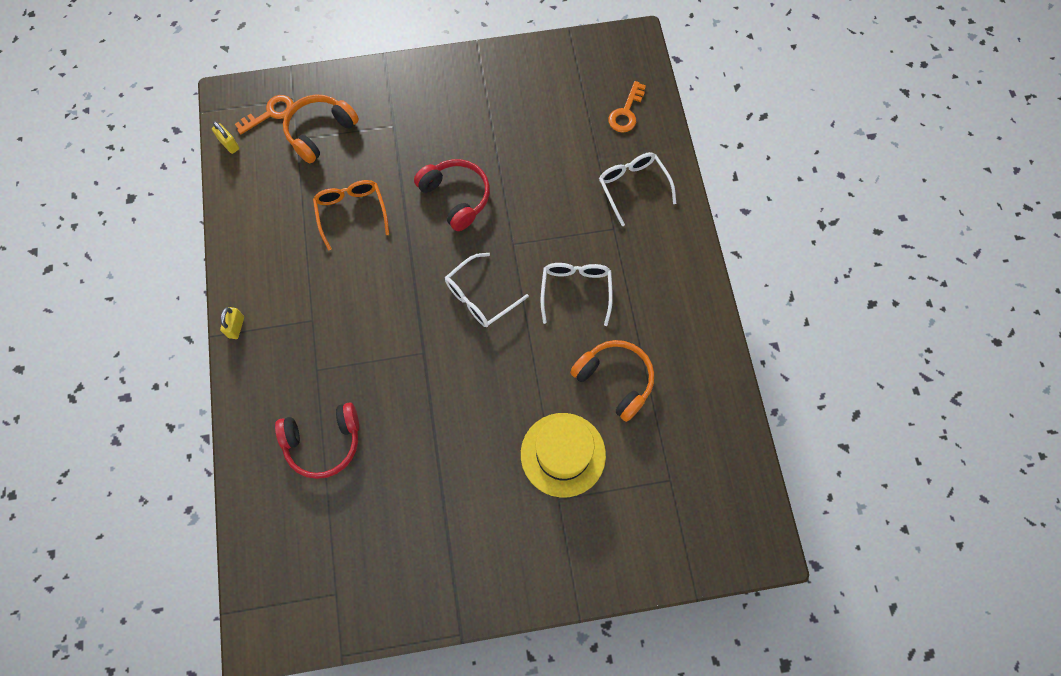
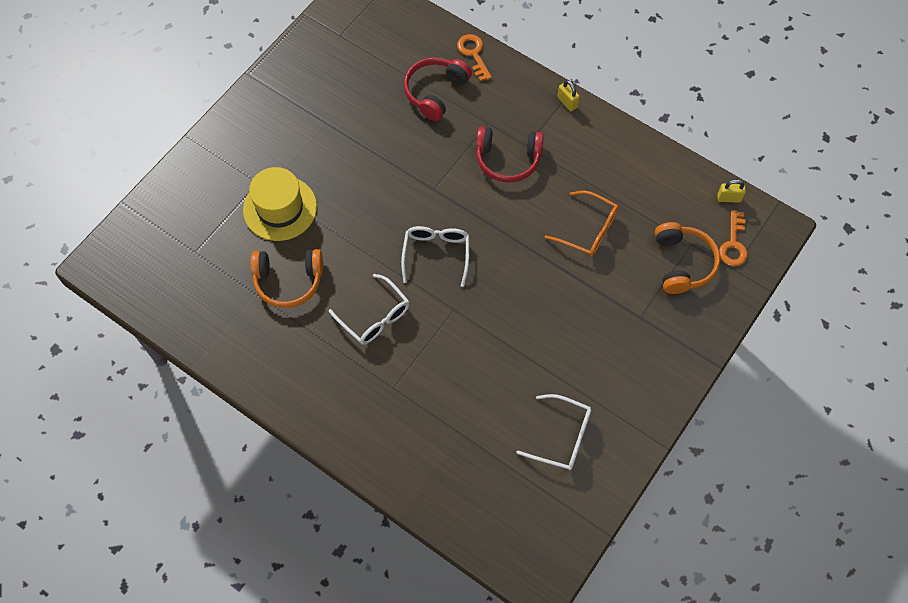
camera: 135 degrees right, 5 degrees down
red headphones [414,159,490,231] -> red headphones moved to [476,126,544,182]
white glasses [599,152,676,226] -> white glasses moved to [516,394,591,470]
orange key [608,81,646,133] -> orange key moved to [457,34,492,82]

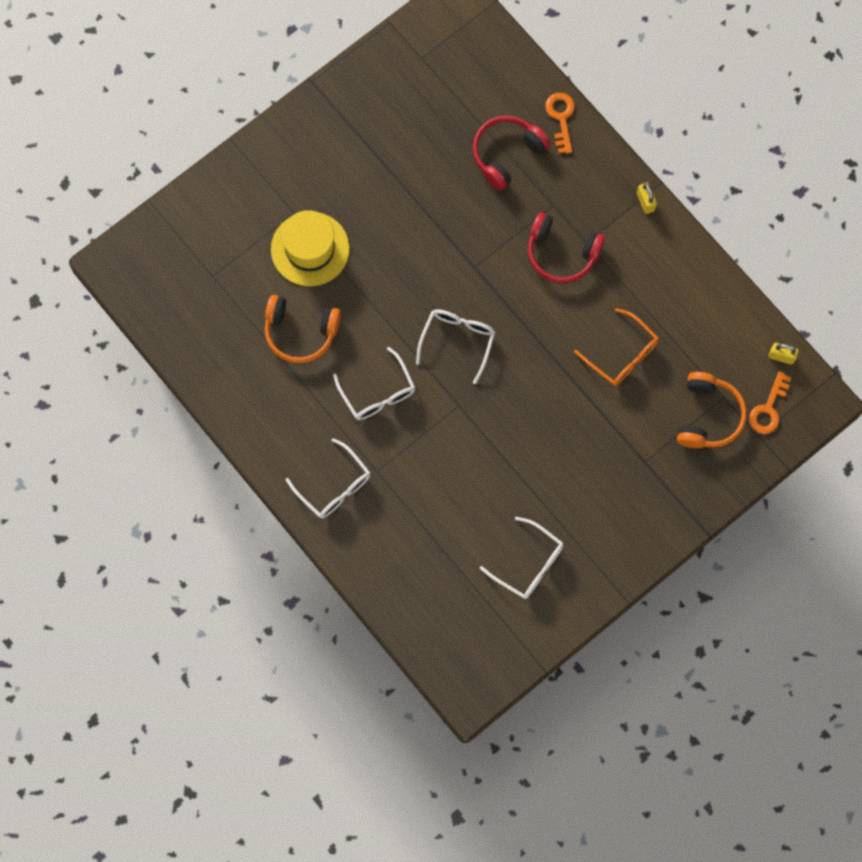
camera: 15 degrees right, 10 degrees up
none -> white glasses [286,438,370,519]

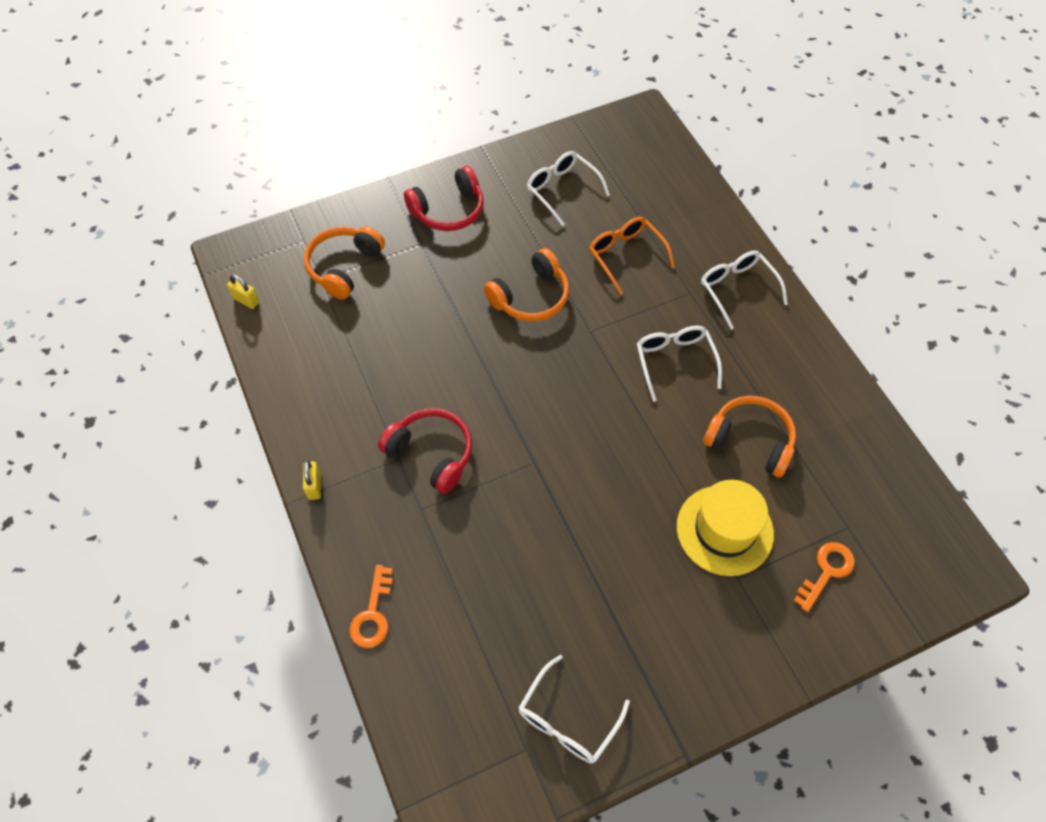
camera: 165 degrees left, 15 degrees down
white glasses [416,309,495,384] -> white glasses moved to [519,655,630,764]
red headphones [473,115,551,190] -> red headphones moved to [404,166,484,231]
orange glasses [574,308,658,386] -> orange glasses moved to [589,217,675,295]
orange key [749,371,791,434] -> orange key moved to [794,542,855,612]
none -> orange headphones [484,248,569,321]

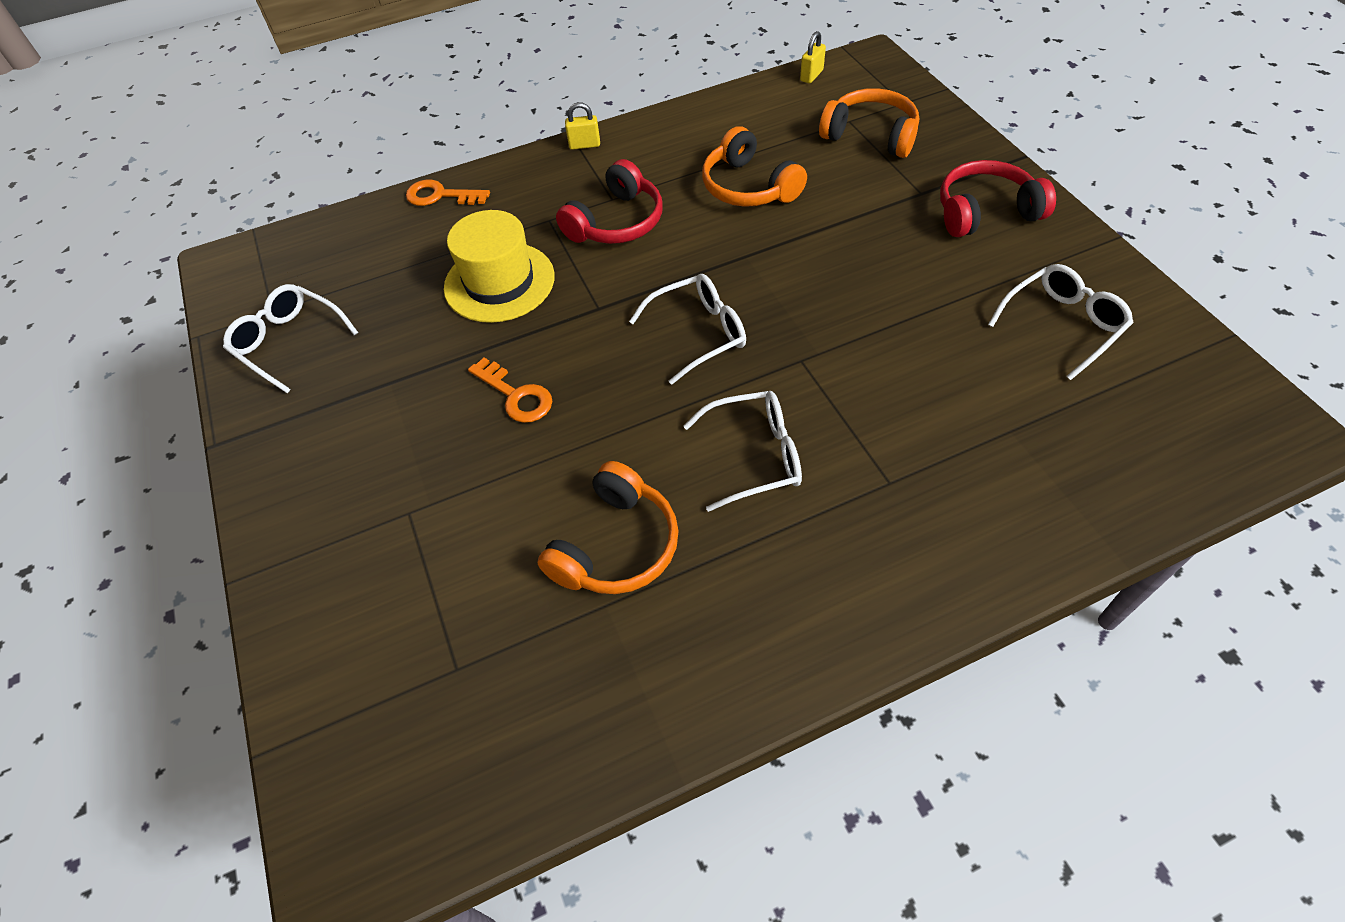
camera: 95 degrees right, 5 degrees down
red headphones [404,166,484,231] -> red headphones turned 105 degrees clockwise [940,160,1056,237]
orange headphones [484,248,569,321] -> orange headphones moved to [702,126,807,207]
orange glasses [589,217,675,295] -> none
yellow hat [677,480,774,576] -> yellow hat moved to [444,210,555,323]
white glasses [701,251,788,330] -> white glasses moved to [629,274,746,385]
orange key [794,542,855,612] -> orange key moved to [468,358,552,423]

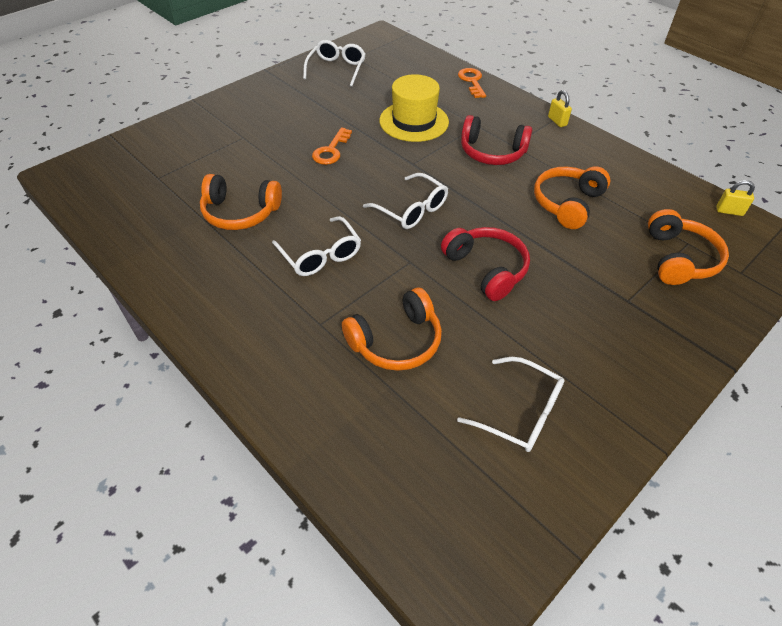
camera: 65 degrees right, 5 degrees down
red headphones [940,160,1056,237] -> red headphones moved to [441,227,530,301]
none -> orange headphones [342,288,442,371]

